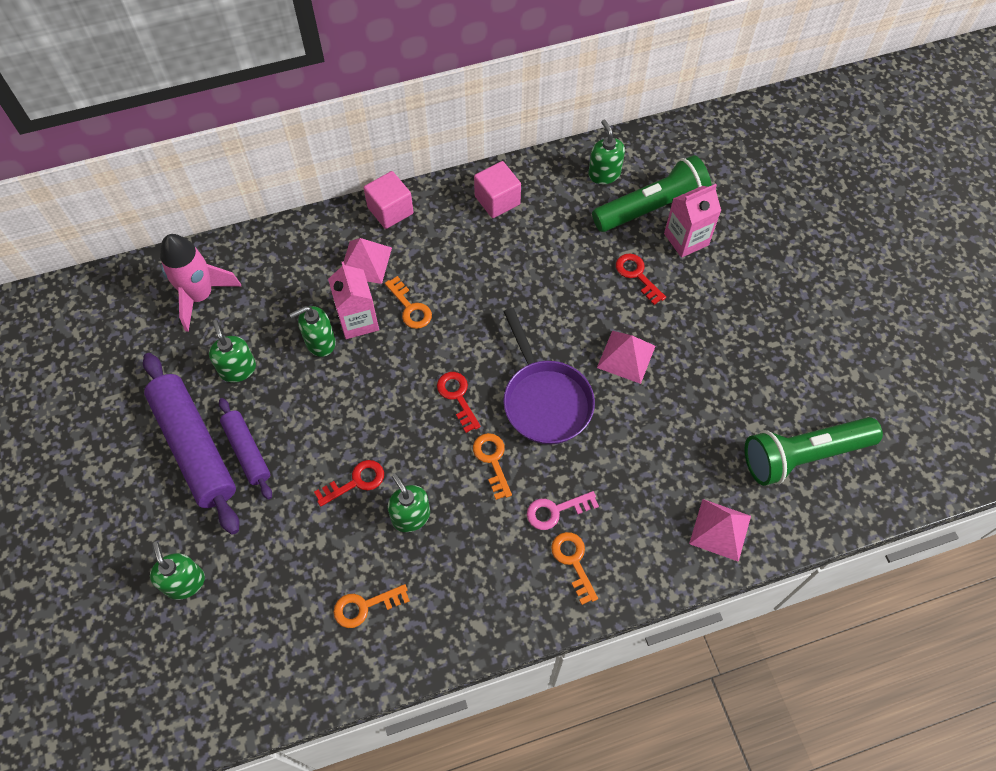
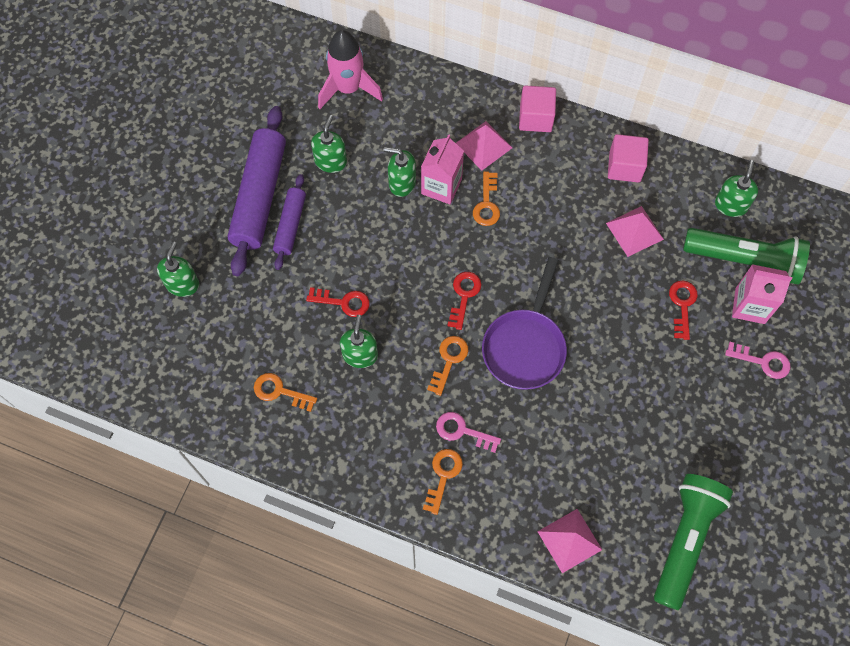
camera: 40 degrees right, 5 degrees up
pink pyramid [597,331,655,384] -> pink pyramid moved to [606,206,664,257]
green flashlight [744,417,883,486] -> green flashlight turned 90 degrees clockwise [654,474,733,610]
none -> pink key [725,342,790,379]

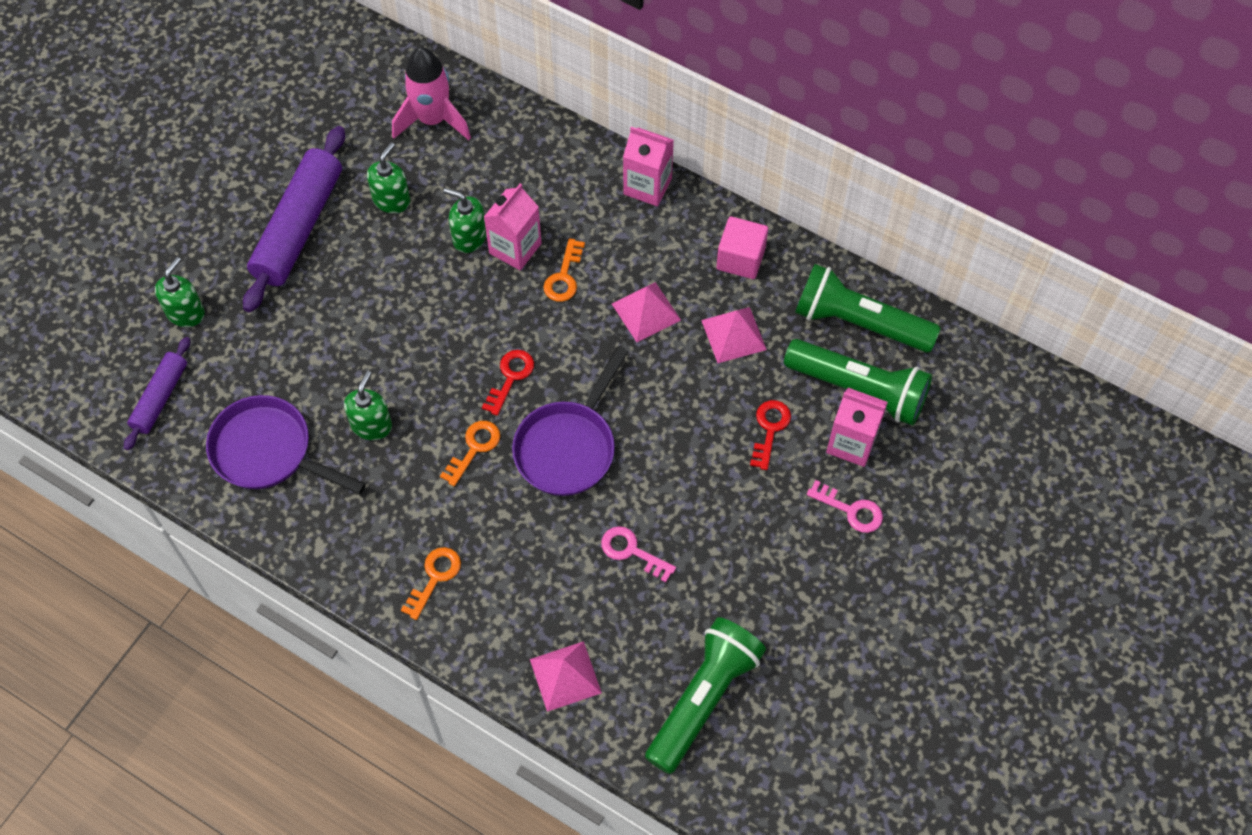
camera: 10 degrees right, 5 degrees down
orange key [254,373,317,412] -> purple pan [206,395,366,495]
purple rolling pin [273,174,306,270] -> purple rolling pin moved to [124,337,190,450]
red key [306,287,370,317] -> none
pink key [436,412,501,453] -> pink key moved to [601,526,676,583]
pink pyramid [456,121,512,171] -> pink pyramid moved to [612,282,681,342]
pink cube [519,85,556,132] -> pink carton [623,127,674,206]
green soap dispenser [715,160,758,217] -> green flashlight [795,264,940,353]

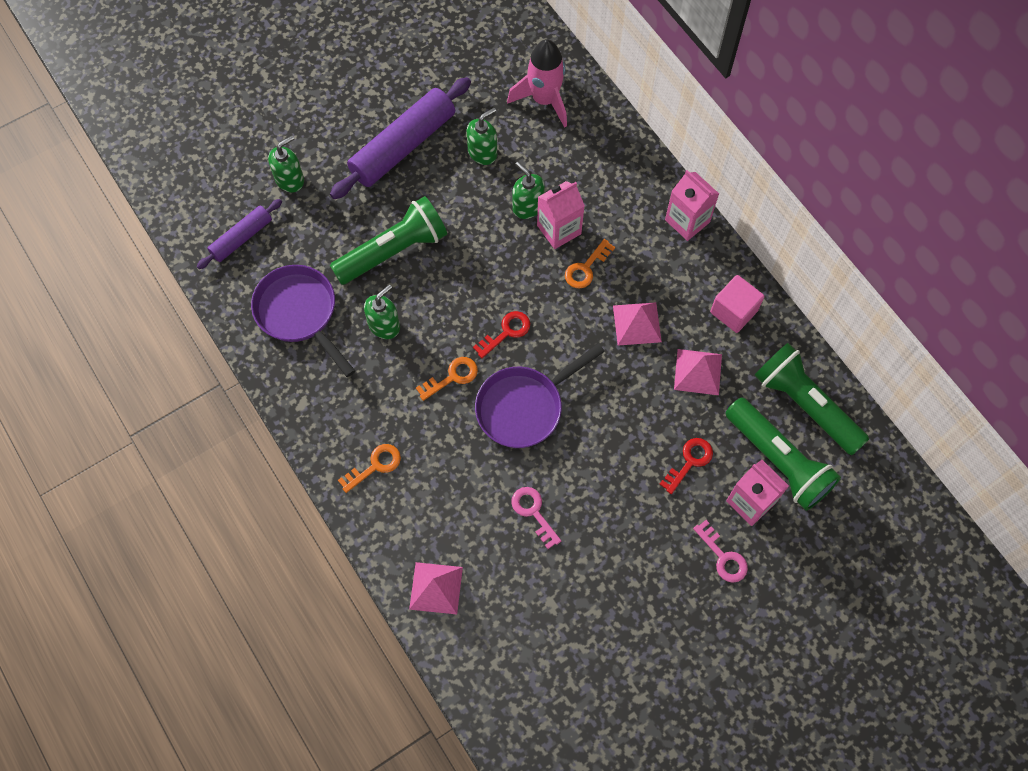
camera: 25 degrees right, 5 degrees up
green flashlight [645,617,766,774] -> green flashlight moved to [330,196,447,285]

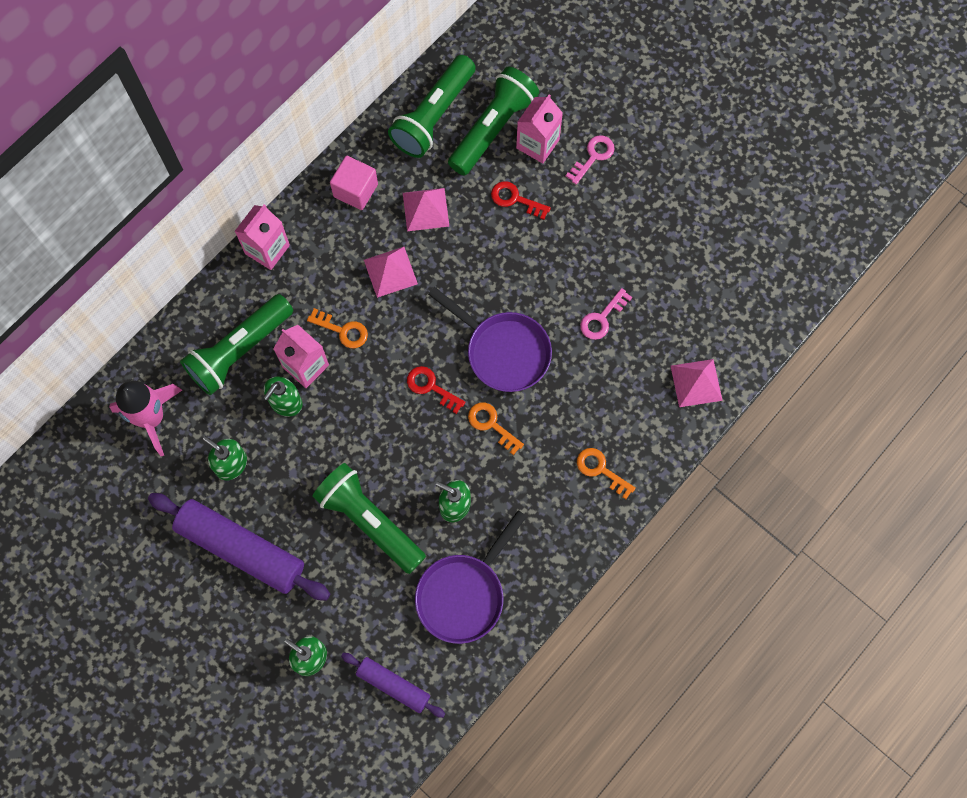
camera: 105 degrees left, 5 degrees up
none -> green flashlight [180,294,293,396]

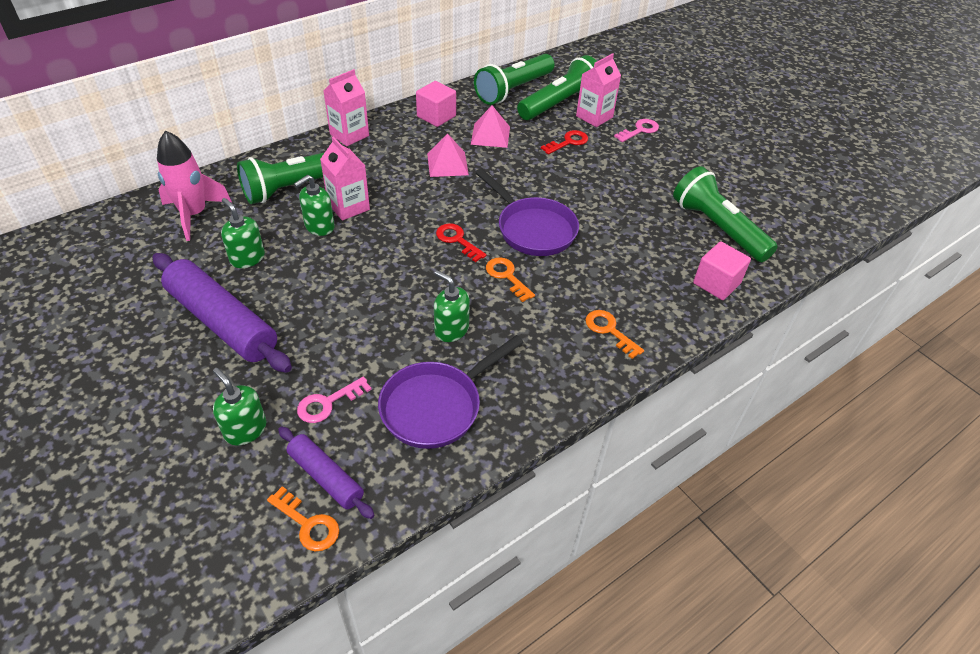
camera: 10 degrees right, 25 degrees down
orange key [307,308,368,348] -> orange key moved to [267,486,339,551]
green flashlight [312,463,426,574] -> green flashlight moved to [673,166,778,262]
red key [491,181,551,220] -> red key turned 105 degrees clockwise [541,130,588,154]
pink key [580,288,632,340] -> pink key moved to [297,377,372,423]
pink pyramid [671,359,723,407] -> pink cube [693,241,751,300]

